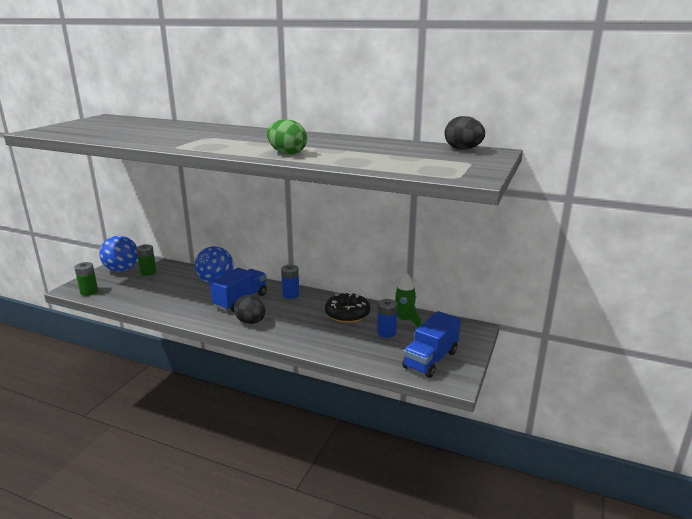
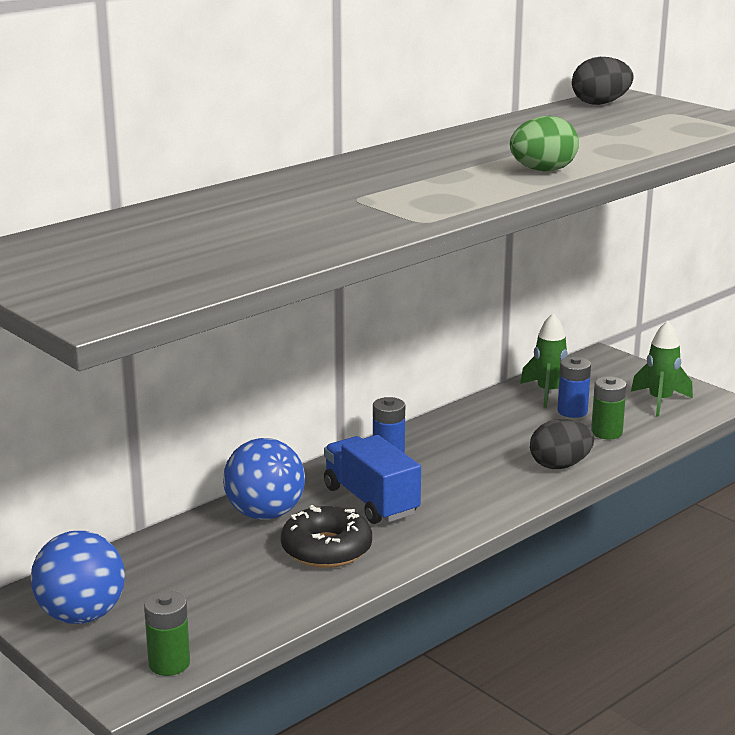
camera: 65 degrees left, 0 degrees up
green battery [136,244,157,276] -> green battery moved to [591,377,627,439]
black egg [234,295,265,324] -> black egg moved to [530,419,594,469]
black donut [325,292,370,323] -> black donut moved to [281,505,372,568]
blue truck [402,311,461,378] -> green rocket [631,321,693,417]

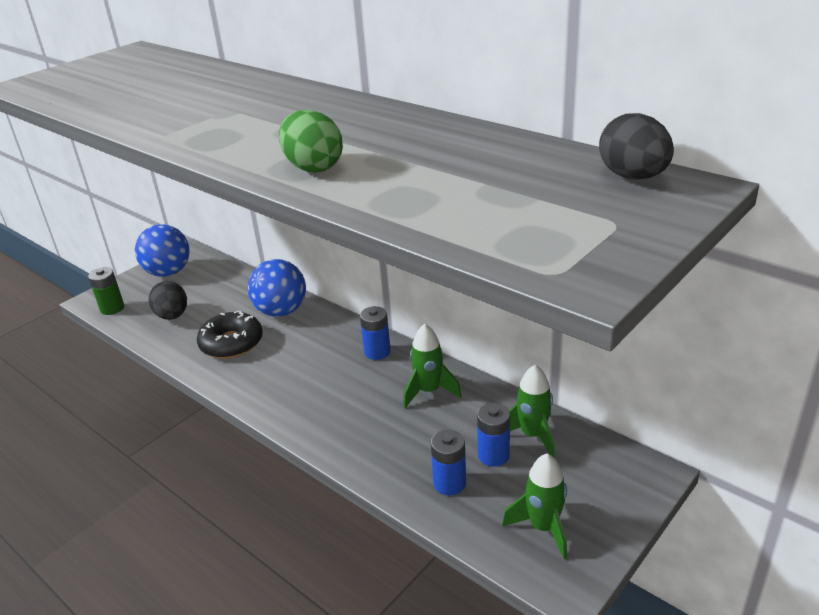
camera: 85 degrees right, 10 degrees up
blue truck [324,435,421,524] -> none
black egg [530,419,594,469] -> black egg moved to [149,281,187,320]
green battery [591,377,627,439] -> blue battery [431,430,466,495]
none -> green rocket [403,324,462,408]

